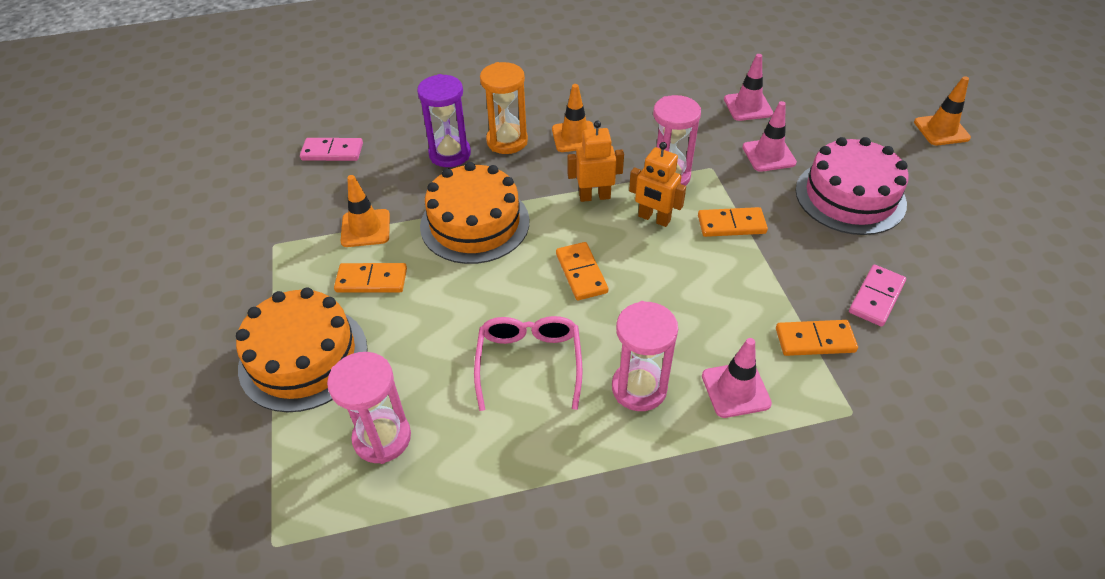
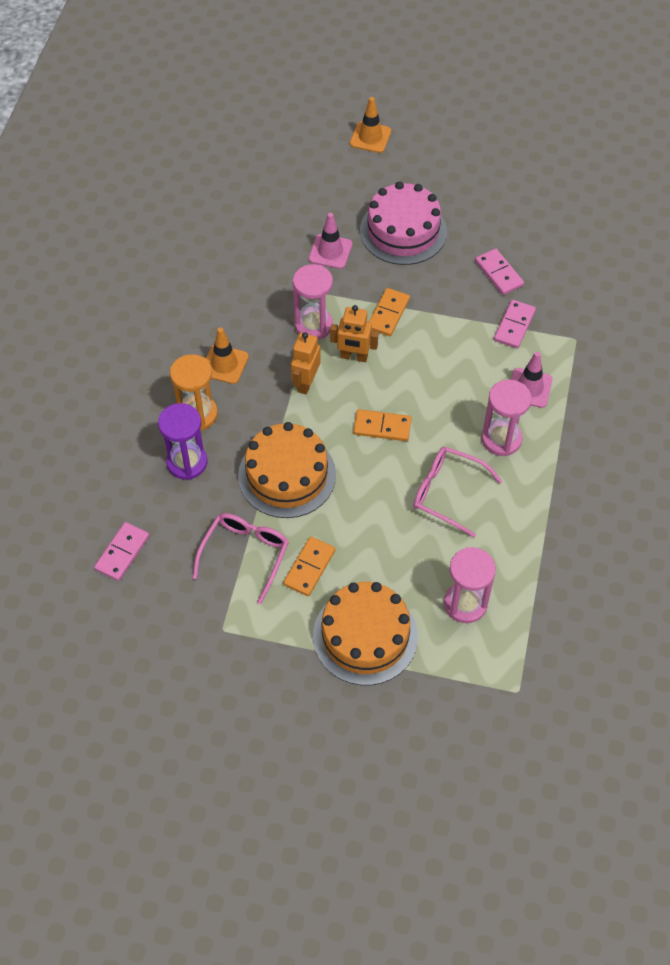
camera: 65 degrees left, 10 degrees up
orange traffic cone [341,175,390,247] -> pink glasses [193,513,289,604]
orange robot [629,142,686,227] -> orange robot turned 45 degrees clockwise [330,305,378,362]
pink traffic cone [724,54,773,121] -> none
orange domino [776,320,858,356] -> pink domino [494,300,536,349]

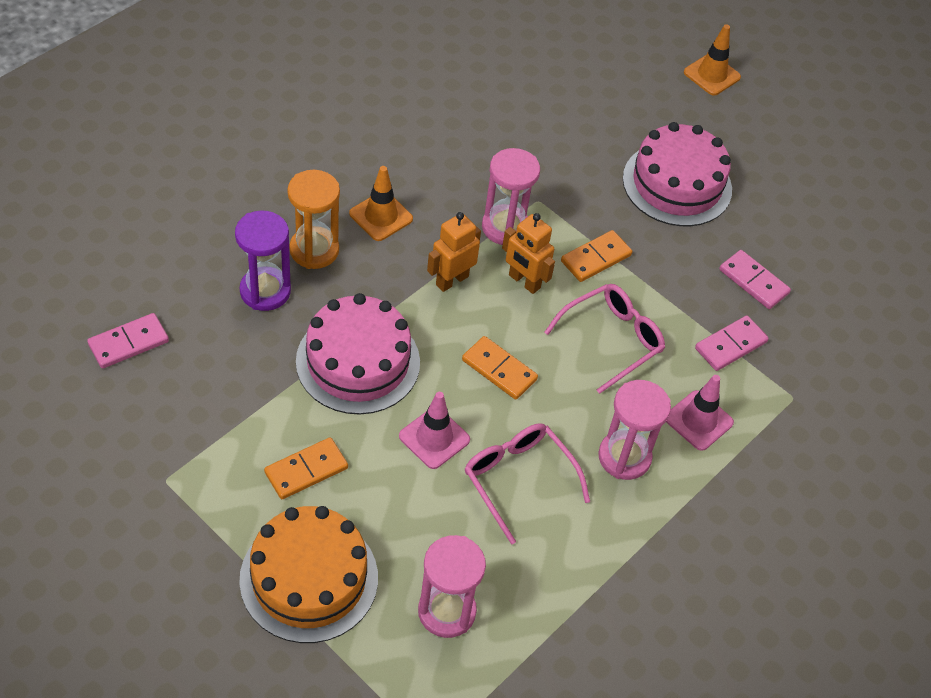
camera: 25 degrees right, 5 degrees down
pink glasses [193,513,289,604] -> pink glasses moved to [544,284,665,394]
orange cake [238,422,336,518] -> pink cake [296,293,420,414]
pink traffic cone [309,213,352,269] -> pink traffic cone moved to [399,392,470,469]
pink domino [475,248,524,295] -> pink domino turned 45 degrees counterclockwise [719,250,791,309]

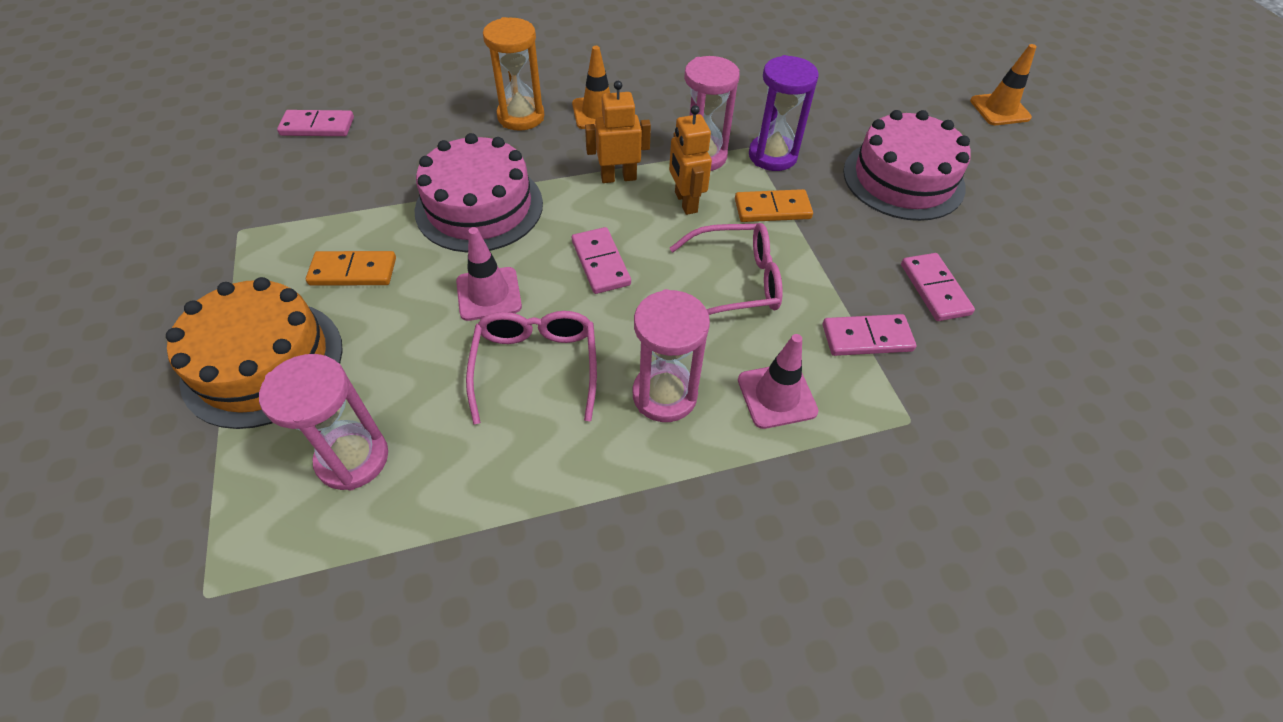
camera: 35 degrees right, 0 degrees up
purple hourglass [235,211,291,311] -> purple hourglass moved to [749,55,819,171]
orange domino [462,336,538,400] -> pink domino [572,227,631,294]

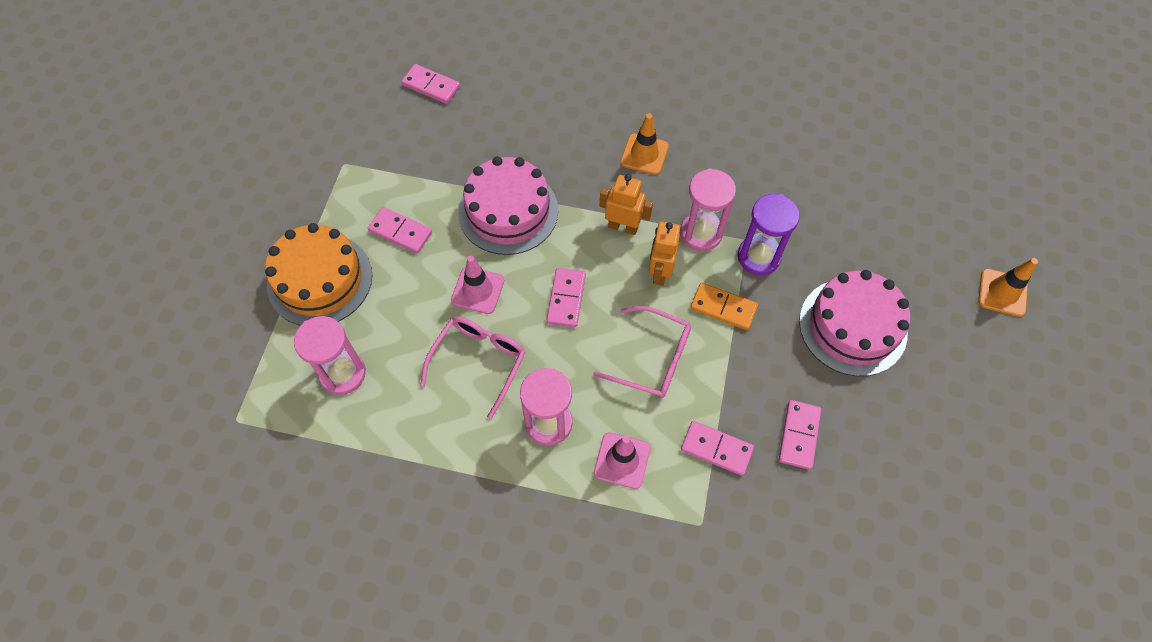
camera: 30 degrees right, 10 degrees up
orange domino [306,251,396,286] -> pink domino [368,207,432,253]
orange hourglass [483,17,544,131] -> none

